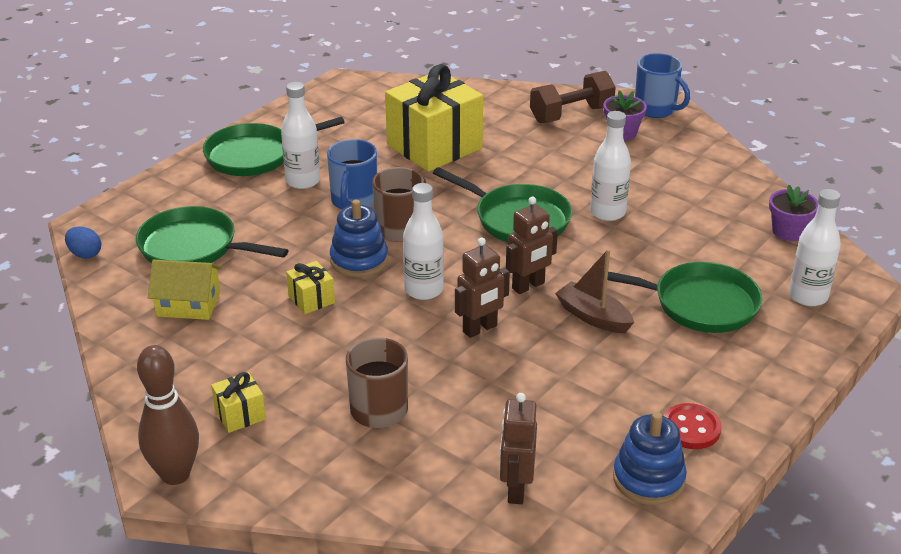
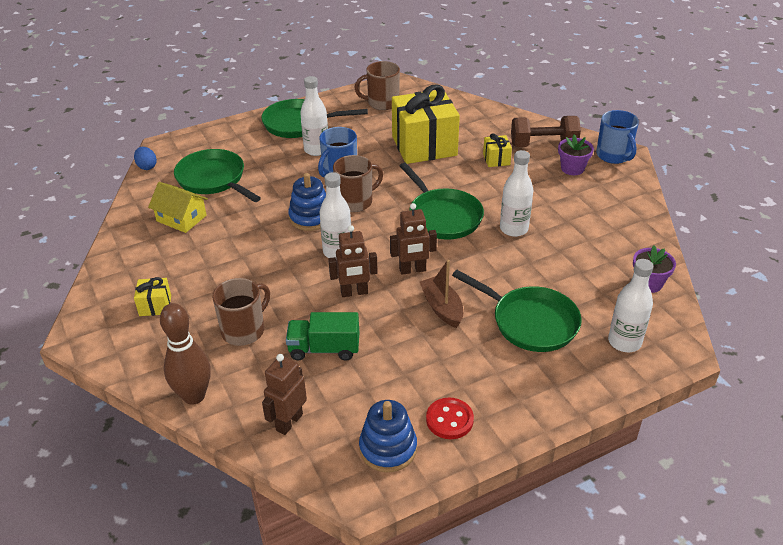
camera: 25 degrees right, 5 degrees up
brown bowling pin [137,345,199,485] -> brown bowling pin moved to [160,303,211,404]
yellow gift [286,261,335,314] -> yellow gift moved to [483,133,512,167]
none -> green truck [286,312,359,361]
none -> brown mug [354,61,400,110]

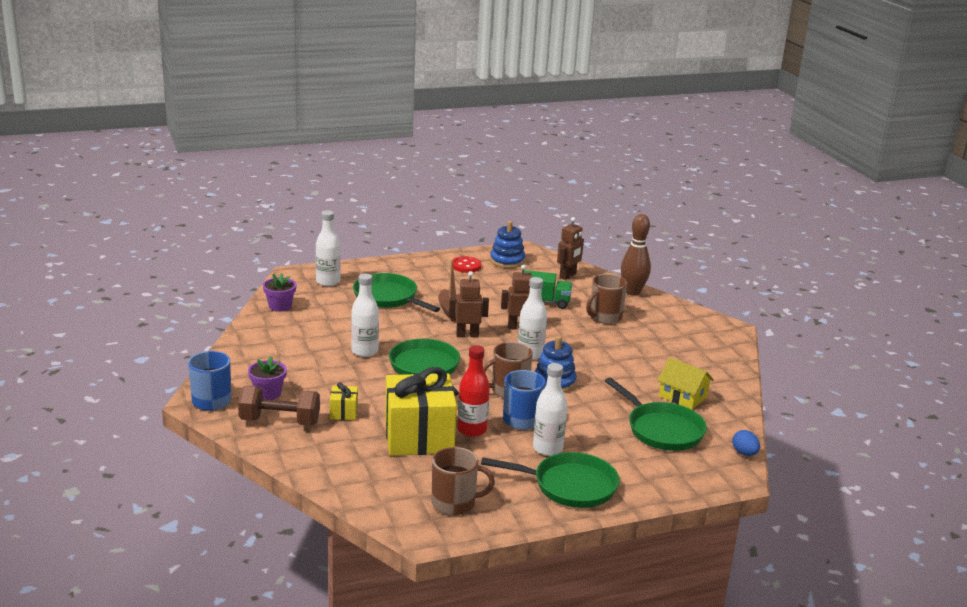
camera: 175 degrees left, 15 degrees down
yellow gift [134,277,171,316] -> none
none -> red bottle [457,345,490,437]

